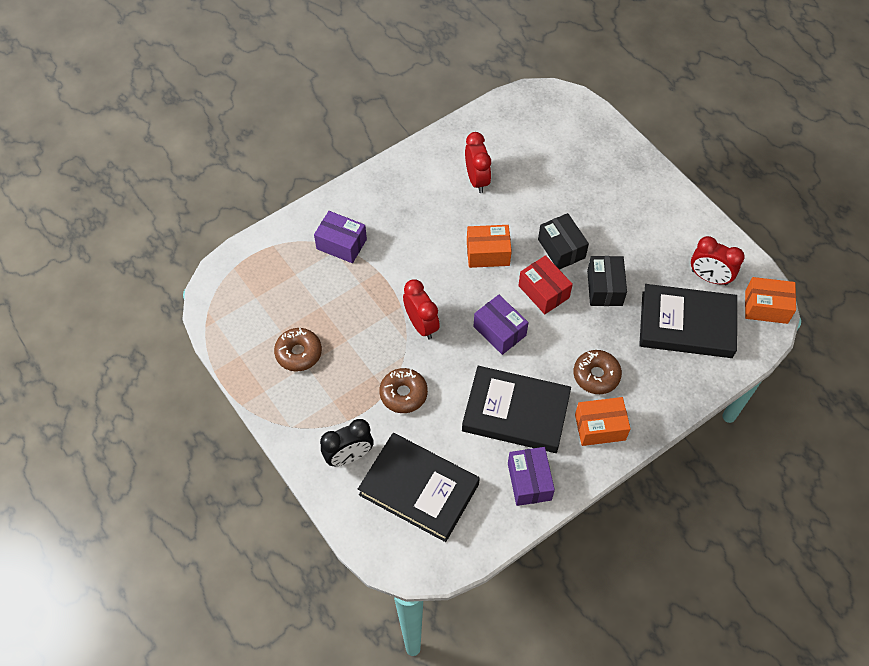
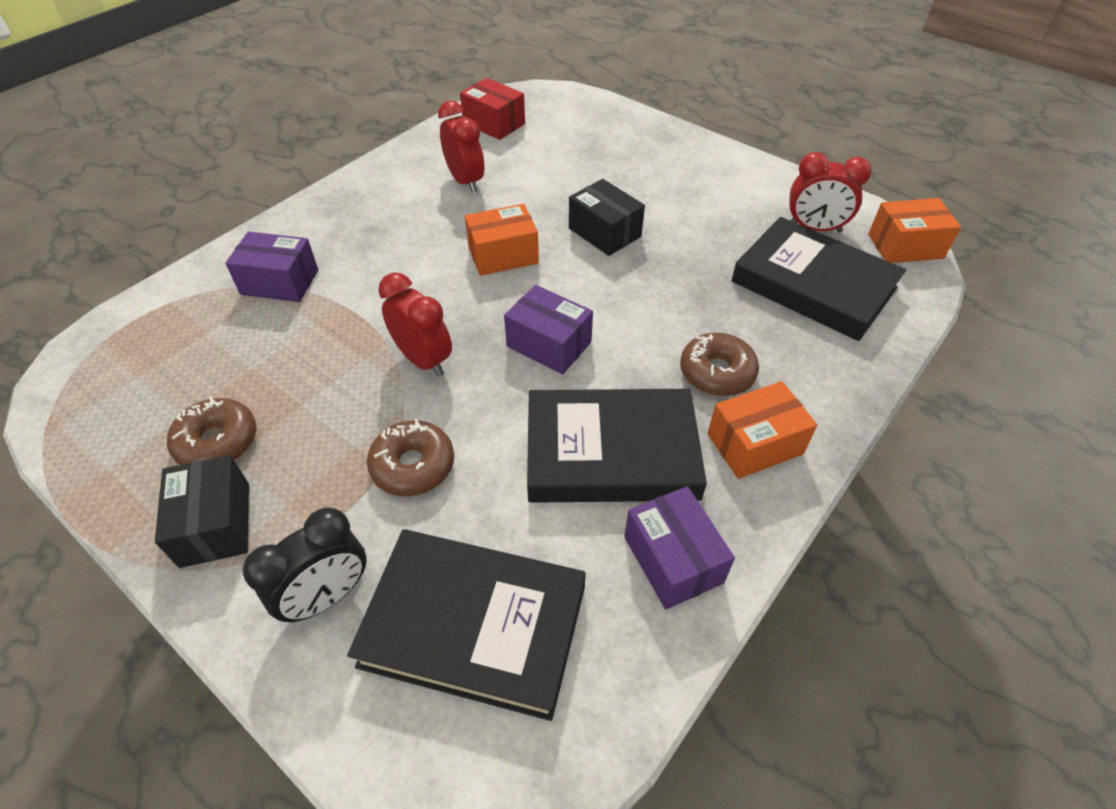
camera: 15 degrees left, 10 degrees down
red box [518,255,573,314] -> red box moved to [460,78,525,140]
black box [587,256,627,306] -> black box moved to [155,455,249,568]
black book [639,284,737,358] -> black book turned 45 degrees clockwise [731,217,906,341]

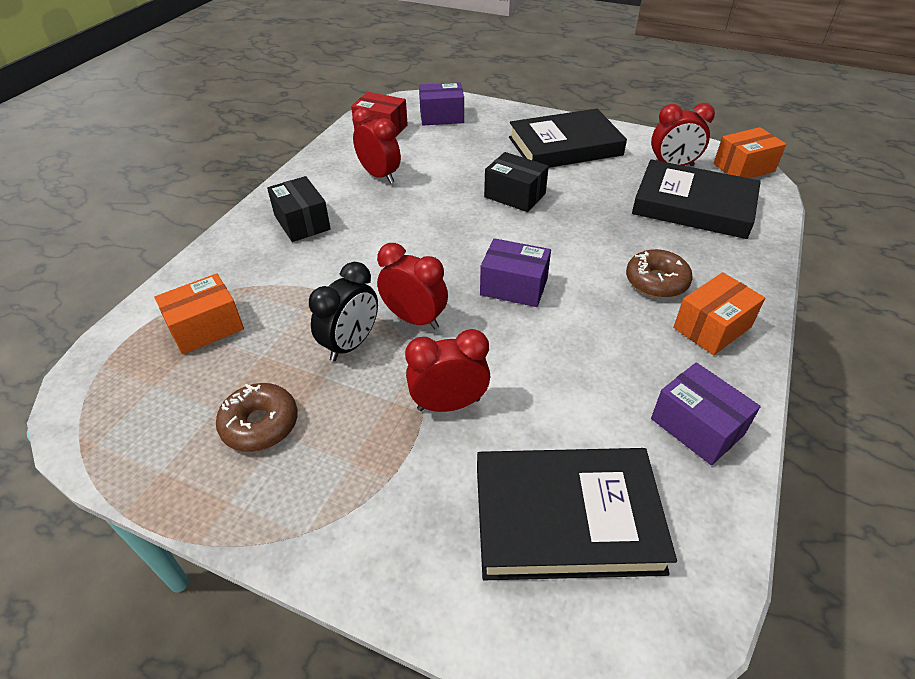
camera: 15 degrees left, 5 degrees down
black box [155,455,249,568] -> black box moved to [267,176,331,242]
purple box [225,232,318,302] -> purple box moved to [419,82,464,125]
black clock [243,508,367,622] -> black clock moved to [309,262,378,361]
brown donut [367,419,454,497] -> red clock [405,329,490,412]
orange box [465,204,539,276] -> orange box moved to [154,273,244,355]
black book [527,389,707,503] -> black book moved to [509,109,627,168]

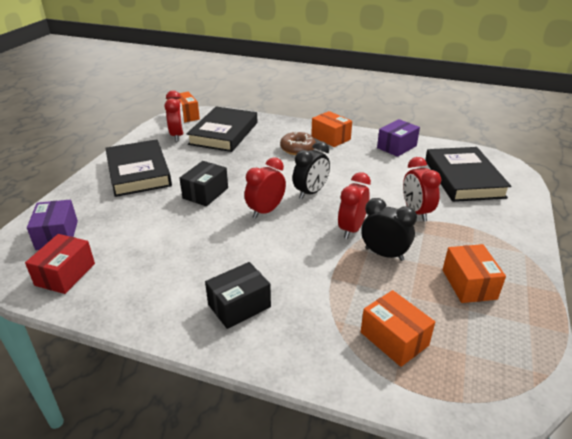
camera: 95 degrees left, 10 degrees down
brown donut [216,383,298,452] -> orange box [443,244,506,303]
red clock [352,107,401,184] -> red clock moved to [244,157,286,219]
purple box [480,238,551,307] -> black clock [293,141,330,199]

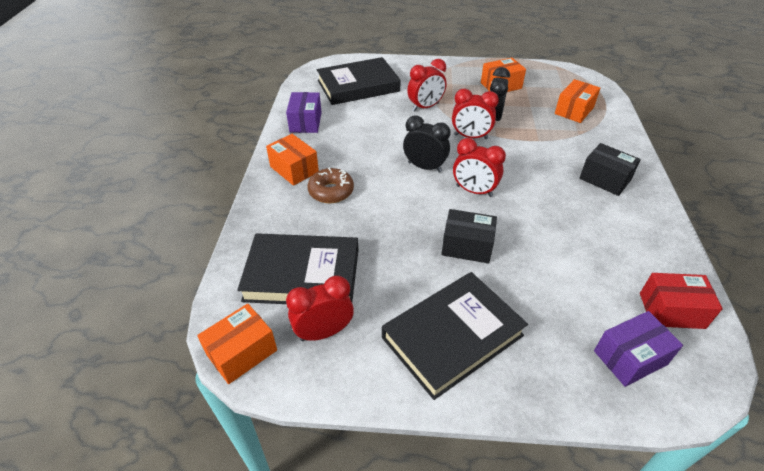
camera: 105 degrees left, 10 degrees up
orange box [311,111,352,147] -> orange box turned 75 degrees counterclockwise [266,134,319,186]
purple box [377,119,420,157] -> purple box turned 60 degrees clockwise [286,92,322,133]

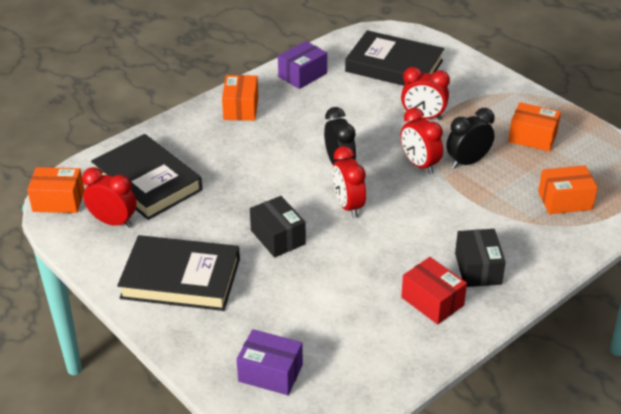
camera: 45 degrees right, 5 degrees down
brown donut [307,168,354,203] -> none
red box [640,273,723,329] -> red box moved to [401,257,467,324]

